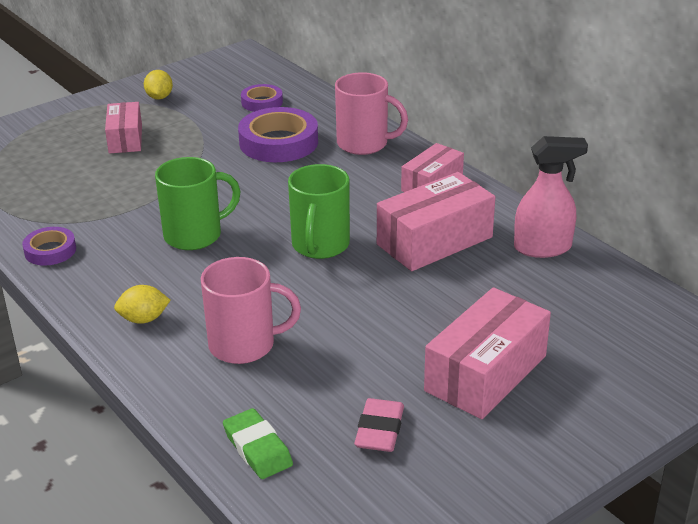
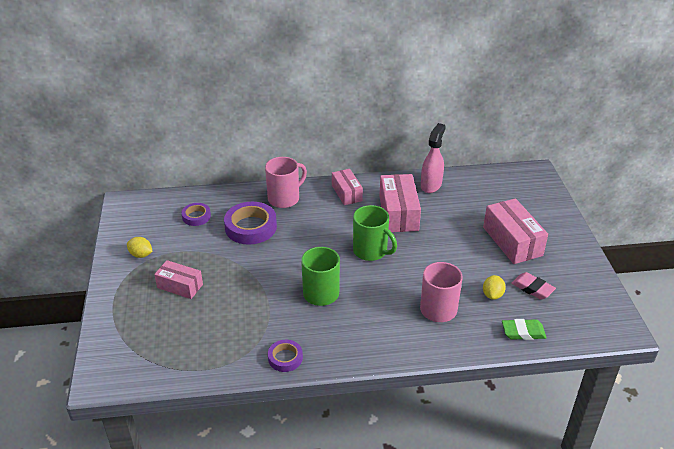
camera: 60 degrees left, 5 degrees up
yellow lemon [114,285,171,324] -> yellow lemon moved to [483,275,506,300]

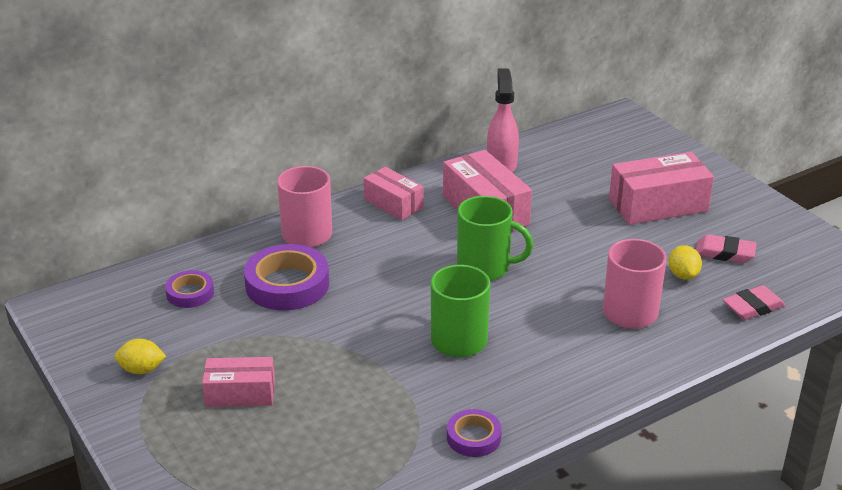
camera: 25 degrees left, 5 degrees down
pink box [483,198,548,264] -> pink box turned 60 degrees counterclockwise [609,152,714,225]
green eraser [502,319,547,340] -> pink eraser [723,285,785,320]

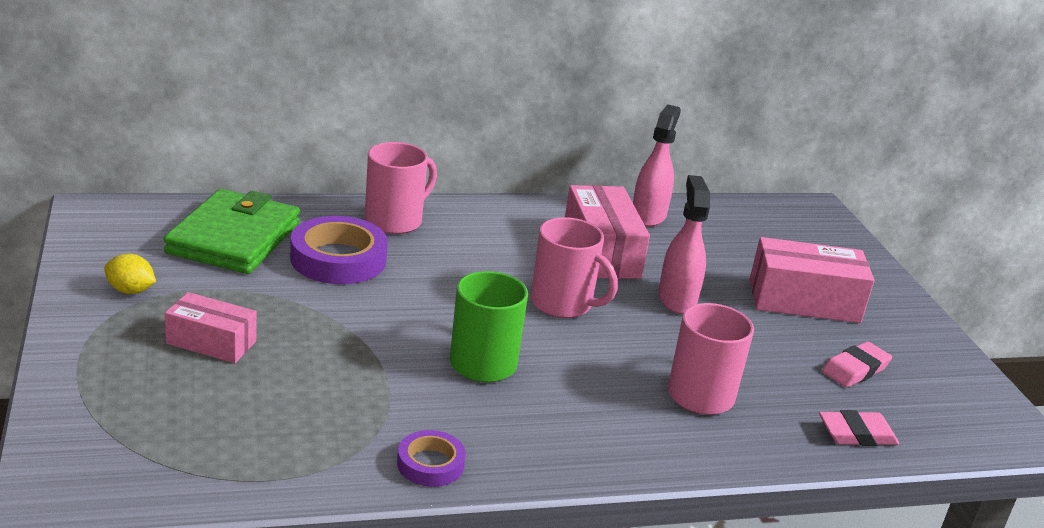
camera: 15 degrees right, 5 degrees down
purple tape [165,270,214,308] -> green wallet [164,189,300,274]
pink box [364,167,423,220] -> none
green mug [457,196,533,280] -> pink mug [531,217,618,318]
yellow lemon [669,245,702,280] -> none
pink eraser [696,234,757,263] -> pink eraser turned 75 degrees counterclockwise [822,341,892,388]
none -> pink spray bottle [658,175,710,314]

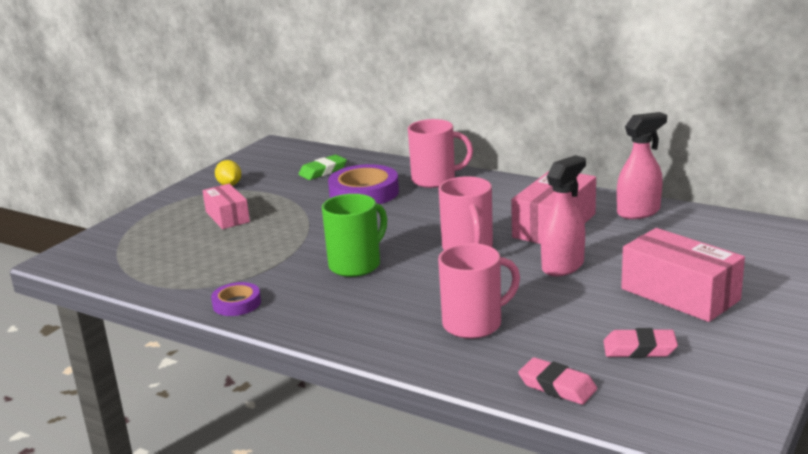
camera: 50 degrees right, 5 degrees down
green wallet [164,189,300,274] -> green eraser [298,155,347,180]

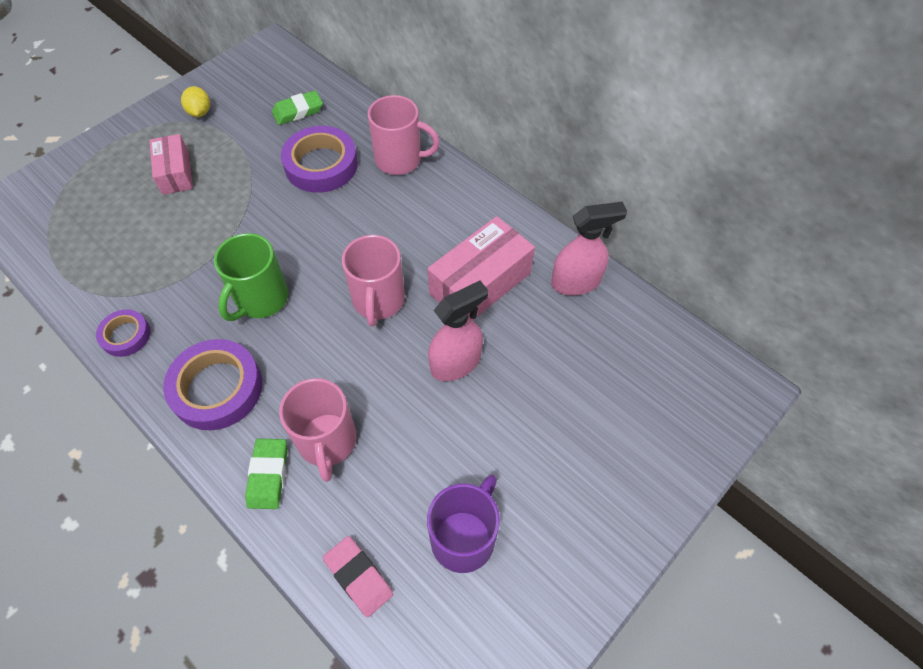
camera: 10 degrees right, 35 degrees up
green mug [322,194,387,277] -> green mug turned 150 degrees clockwise [214,233,288,321]
pink mug [438,243,520,339] -> pink mug turned 90 degrees clockwise [279,378,357,482]
pink eraser [603,328,678,358] -> purple mug [427,474,500,573]
pink box [621,228,745,322] -> none
none -> purple tape [163,339,262,430]
none -> green eraser [245,439,287,509]

